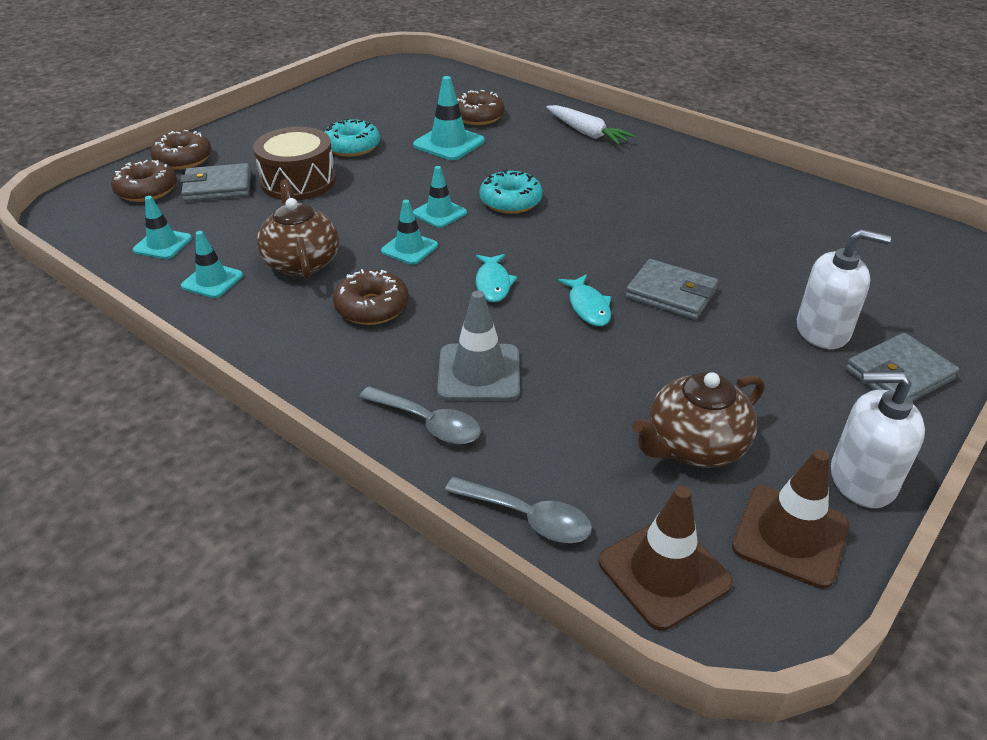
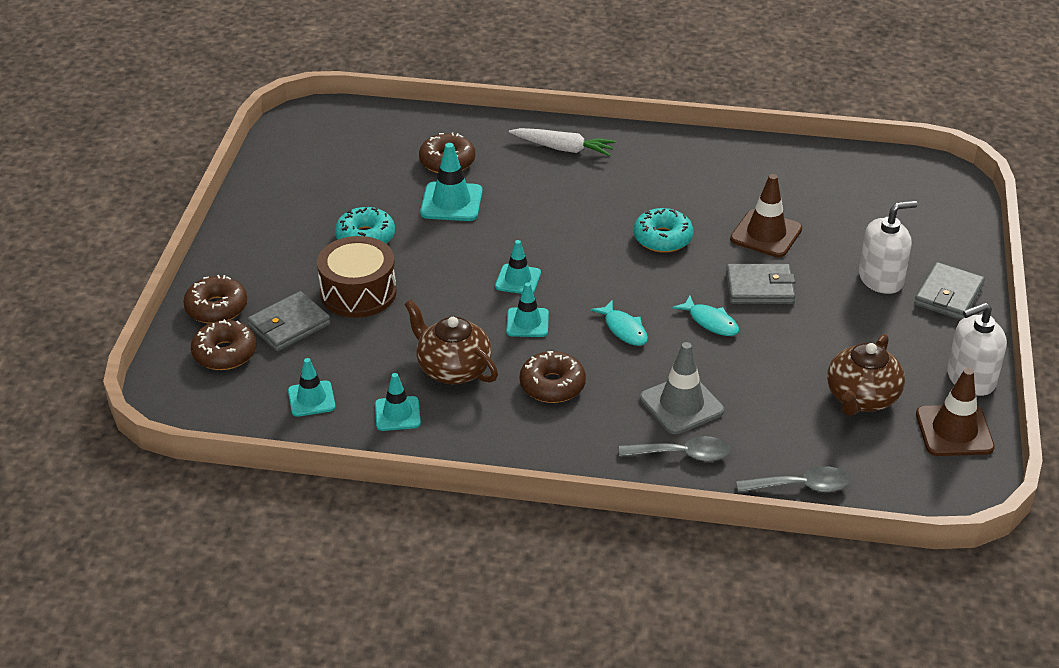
camera: 30 degrees left, 0 degrees up
turquoise donut [480,170,543,214] -> turquoise donut moved to [634,208,694,253]
brown traffic cone [598,485,733,631] -> brown traffic cone moved to [730,174,802,257]

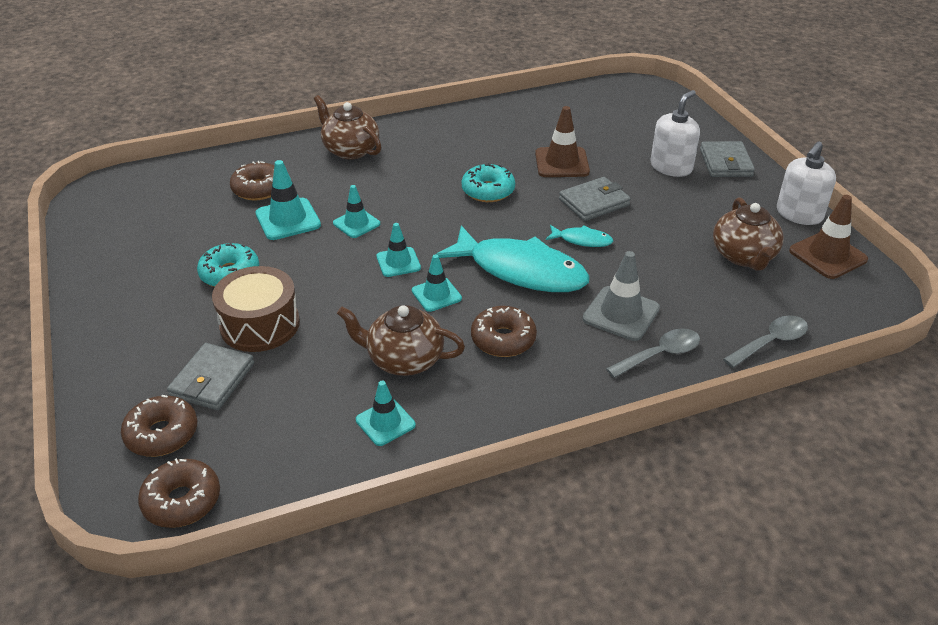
camera: 30 degrees left, 0 degrees up
brown donut [183,275,247,324] -> brown donut moved to [138,458,220,528]
turquoise traffic cone [288,358,336,417] -> turquoise traffic cone moved to [333,185,380,238]
white carrot [509,128,616,156] -> brown teapot [314,95,382,159]
turquoise fish [591,300,648,346] -> turquoise fish [436,226,590,292], size x2.24

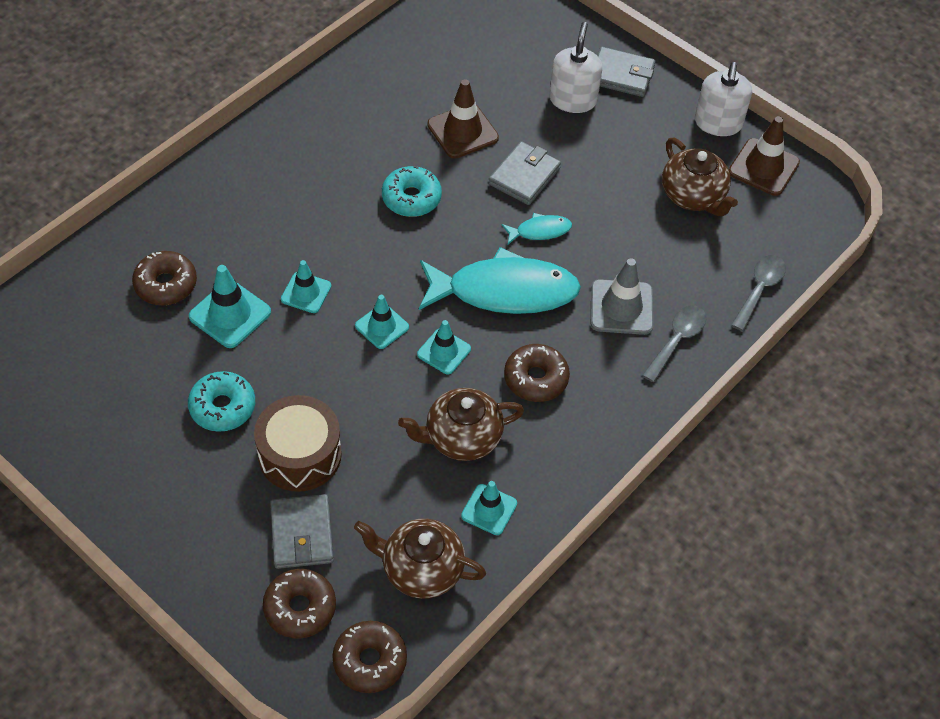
camera: 30 degrees left, 15 degrees up
brown teapot [314,95,382,159] -> brown teapot moved to [354,519,486,599]
grey wallet [700,141,755,177] -> grey wallet turned 45 degrees counterclockwise [597,47,655,97]

